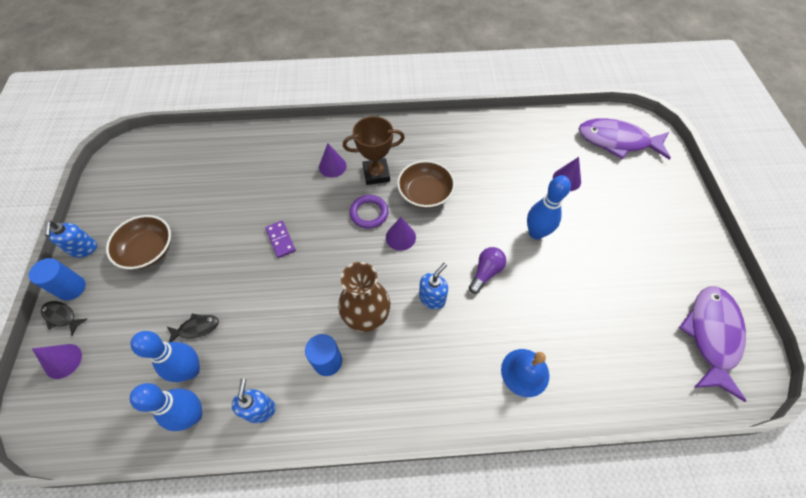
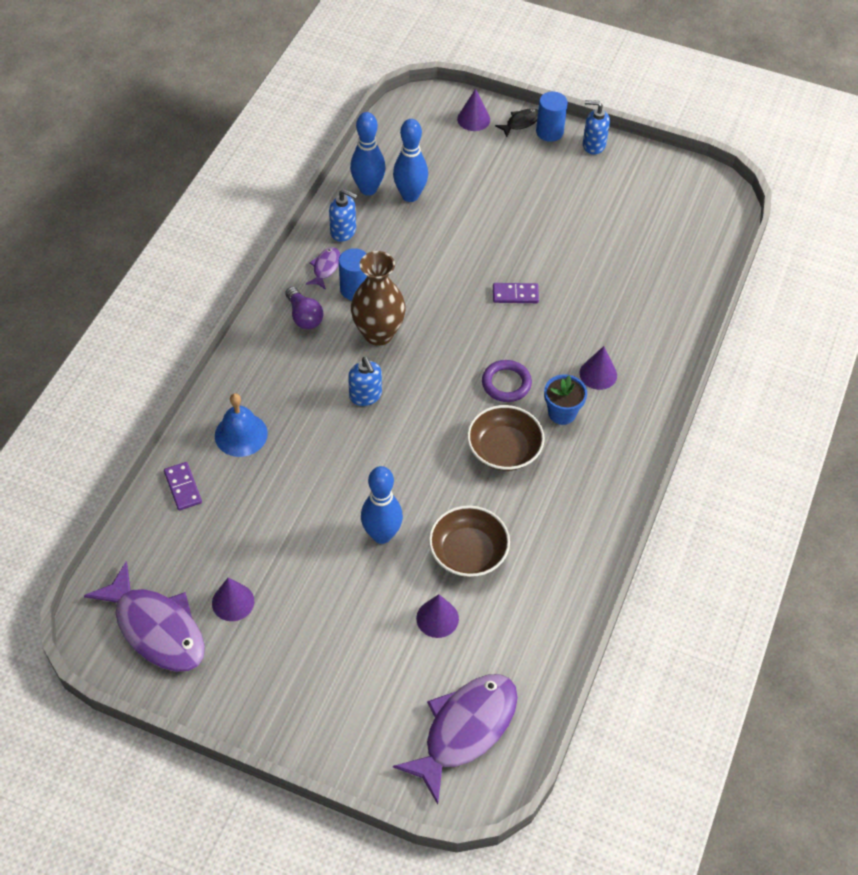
camera: 115 degrees right, 5 degrees down
brown bowl [106,215,171,269] -> brown bowl moved to [429,505,510,577]
black fish [167,314,219,342] -> none
brown trophy [343,116,405,185] -> blue flower pot [544,375,587,425]
purple cone [386,217,416,251] -> purple cone moved to [212,578,254,621]
purple light bulb [469,247,506,294] -> purple light bulb moved to [285,287,323,329]
none -> purple domino [164,462,202,510]
none -> purple fish [306,247,340,290]

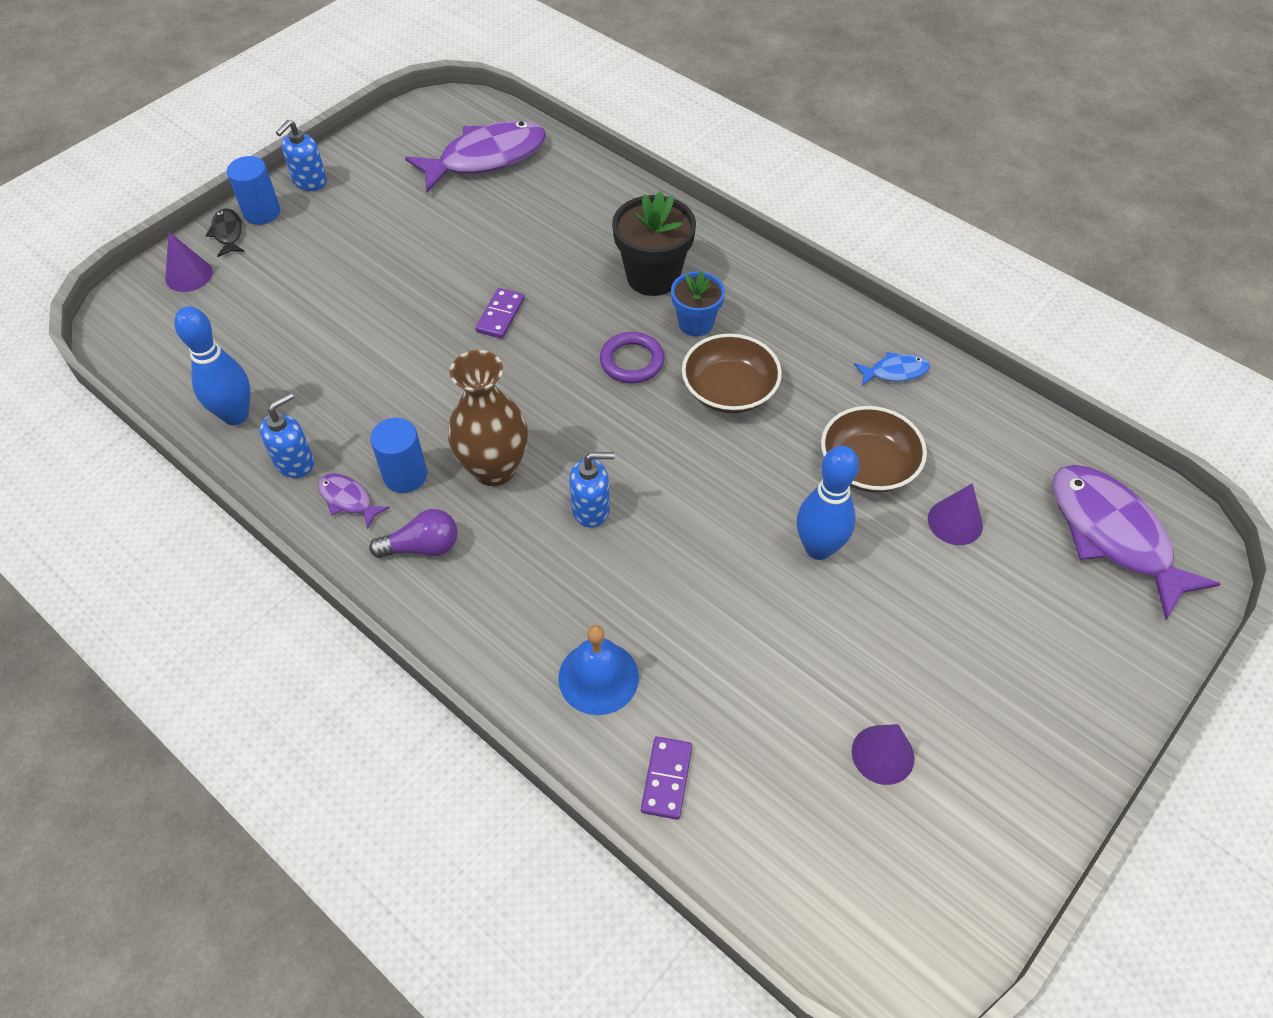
camera: 70 degrees left, 0 degrees up
purple fish [84,561,205,672] -> purple fish moved to [405,121,546,192]
purple domino [164,462,202,510] -> purple domino turned 75 degrees counterclockwise [641,737,692,820]
blue bowling pin [393,119,428,202] -> none
purple cone [579,346,617,390] -> black flower pot [612,191,696,296]
none -> blue fish [854,352,930,386]

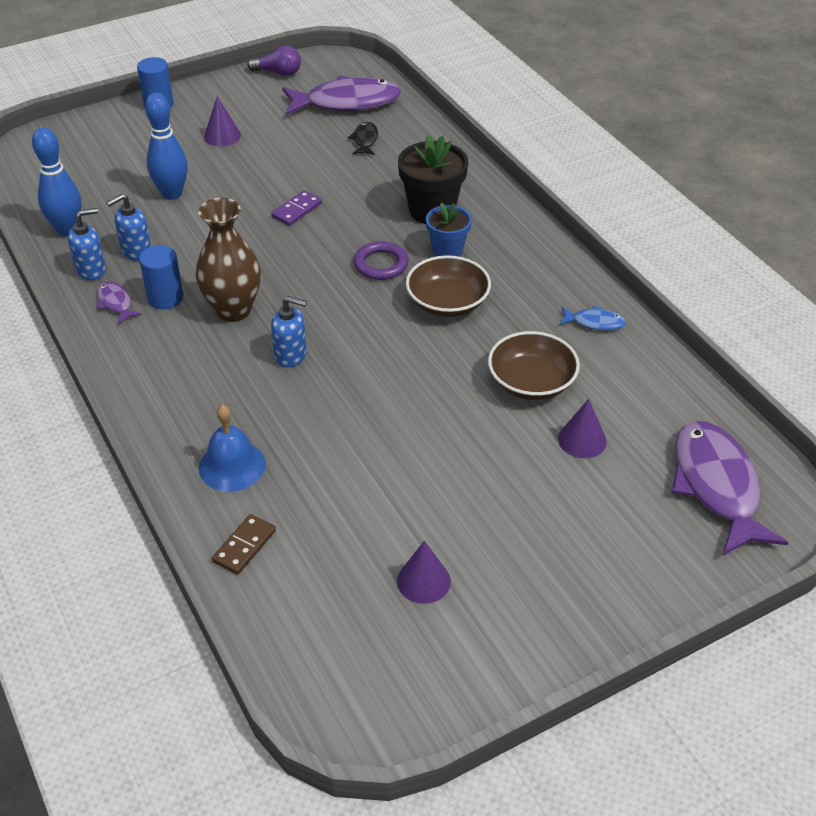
camera: 20 degrees right, 10 degrees down
purple cone [165,232,213,292] -> purple cone moved to [204,96,241,146]
black fish [205,208,245,257] -> black fish moved to [348,122,378,155]
blue soap dispenser [276,120,327,191] -> blue soap dispenser moved to [107,194,151,261]
purple light bulb [369,509,458,558] -> purple light bulb moved to [247,45,301,76]
purple domino [641,737,692,820] -> brown domino [212,514,276,575]
blue bowling pin [797,446,859,560] -> blue bowling pin moved to [145,93,188,200]

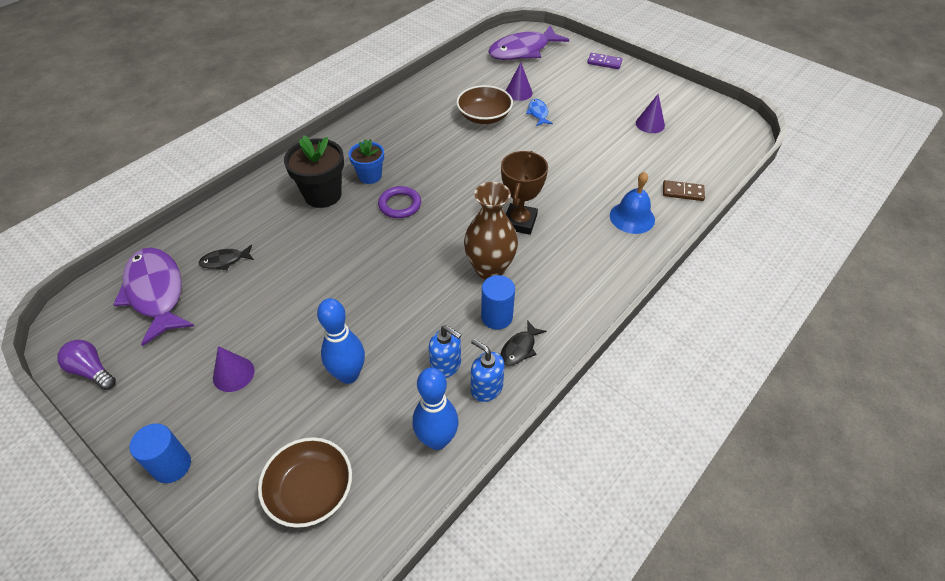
camera: 110 degrees left, 5 degrees up
purple fish [97,281,142,324] -> black fish [501,320,546,366]
purple light bulb [247,45,301,76] -> purple light bulb turned 45 degrees counterclockwise [57,340,116,390]
purple domino [271,190,322,226] -> purple domino moved to [587,53,622,69]
blue soap dispenser [271,296,307,367] -> brown trophy [501,151,548,235]
brown bowl [406,255,491,317] -> brown bowl moved to [258,437,352,528]
blue fish [559,306,626,331] -> blue fish moved to [526,99,553,126]

